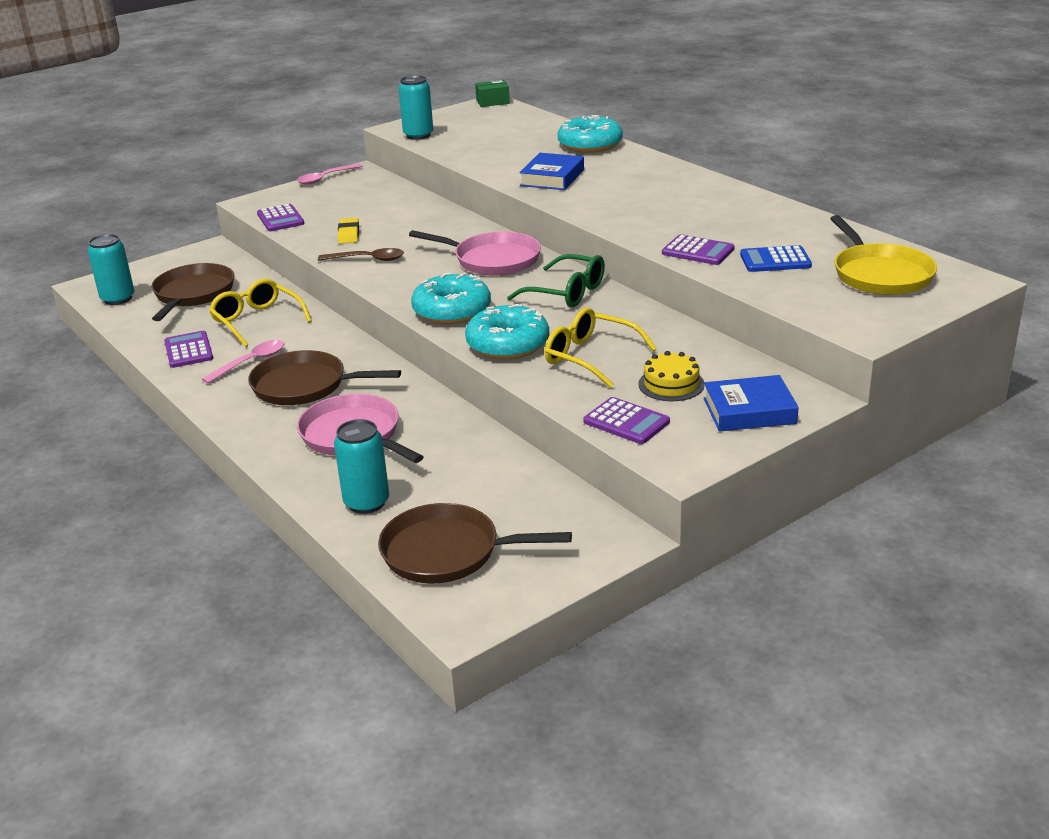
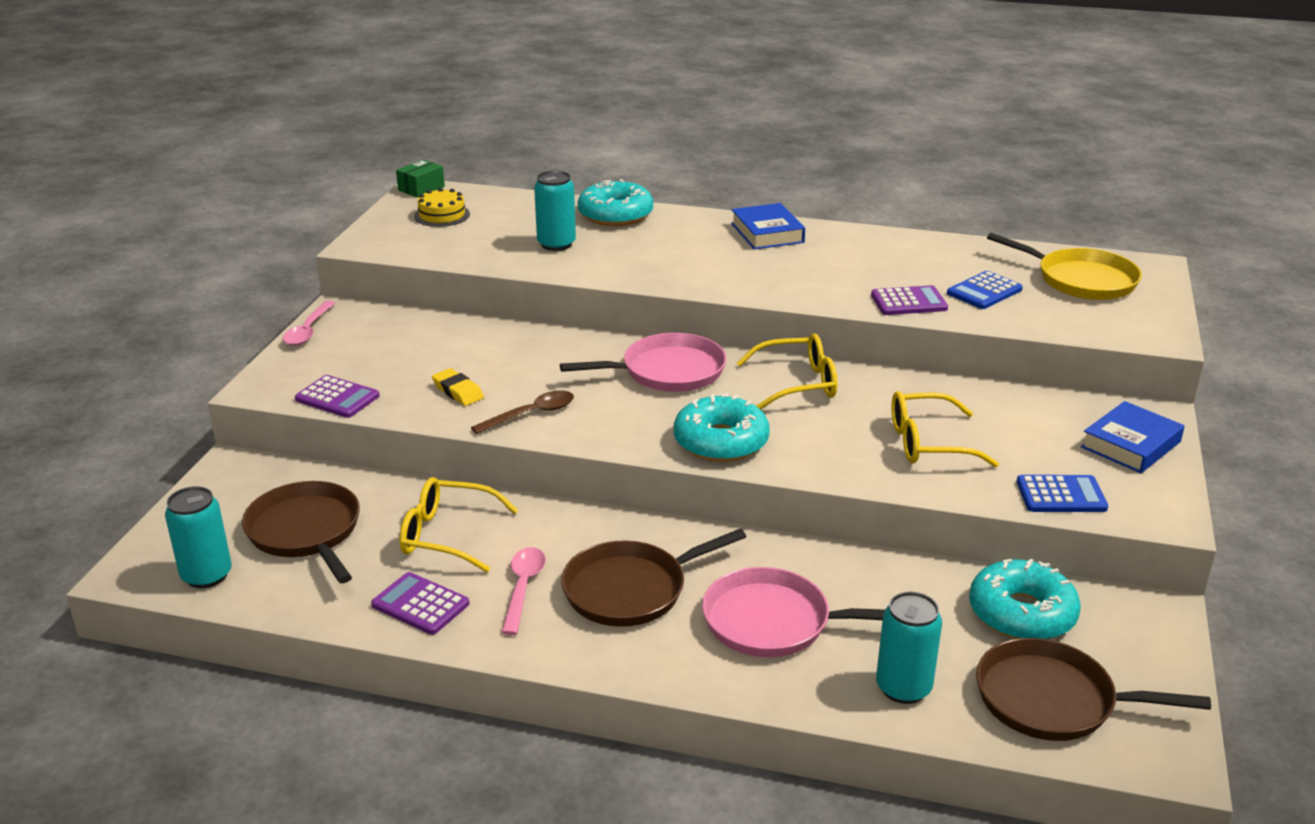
camera: 40 degrees left, 0 degrees up
brown pan [378,503,572,583] -> brown pan turned 45 degrees clockwise [976,638,1211,741]
turquoise can [398,75,433,140] -> turquoise can moved to [534,170,576,251]
turquoise donut [465,304,549,359] -> turquoise donut moved to [969,559,1081,639]
green glasses [507,254,605,307] -> yellow glasses [737,333,837,410]
blue book [519,153,584,190] -> blue book moved to [731,203,805,249]
purple calculator [583,397,670,444] -> blue calculator [1017,475,1108,512]
yellow cake [639,351,705,401] -> yellow cake moved to [414,188,470,227]

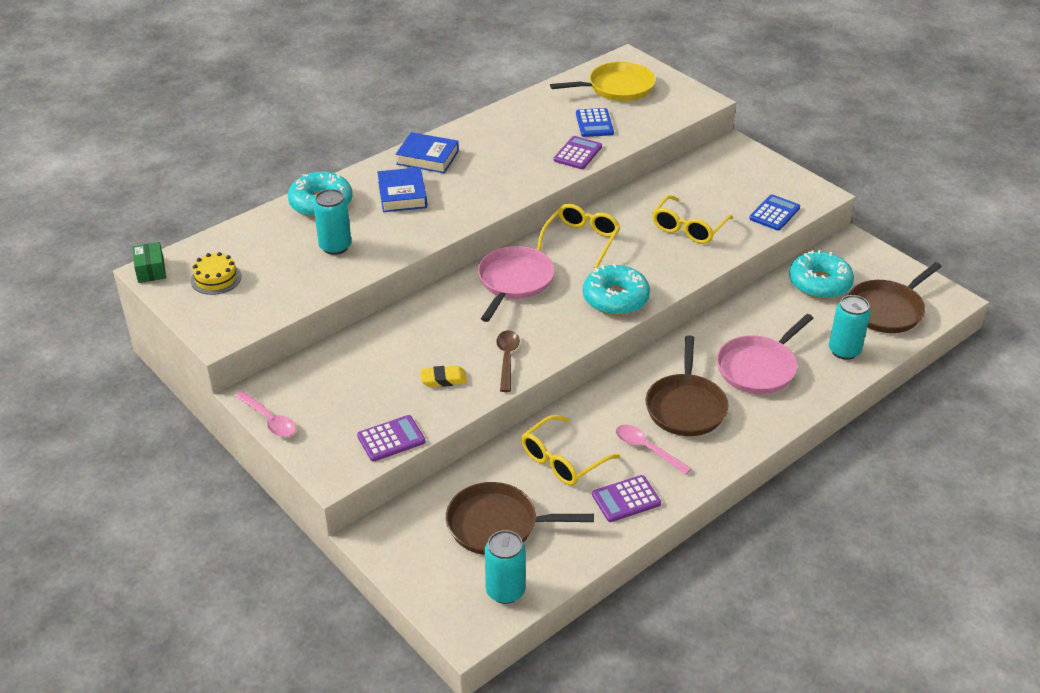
camera: 55 degrees left, 10 degrees up
blue book [1081,401,1185,473] -> blue book moved to [377,167,427,212]

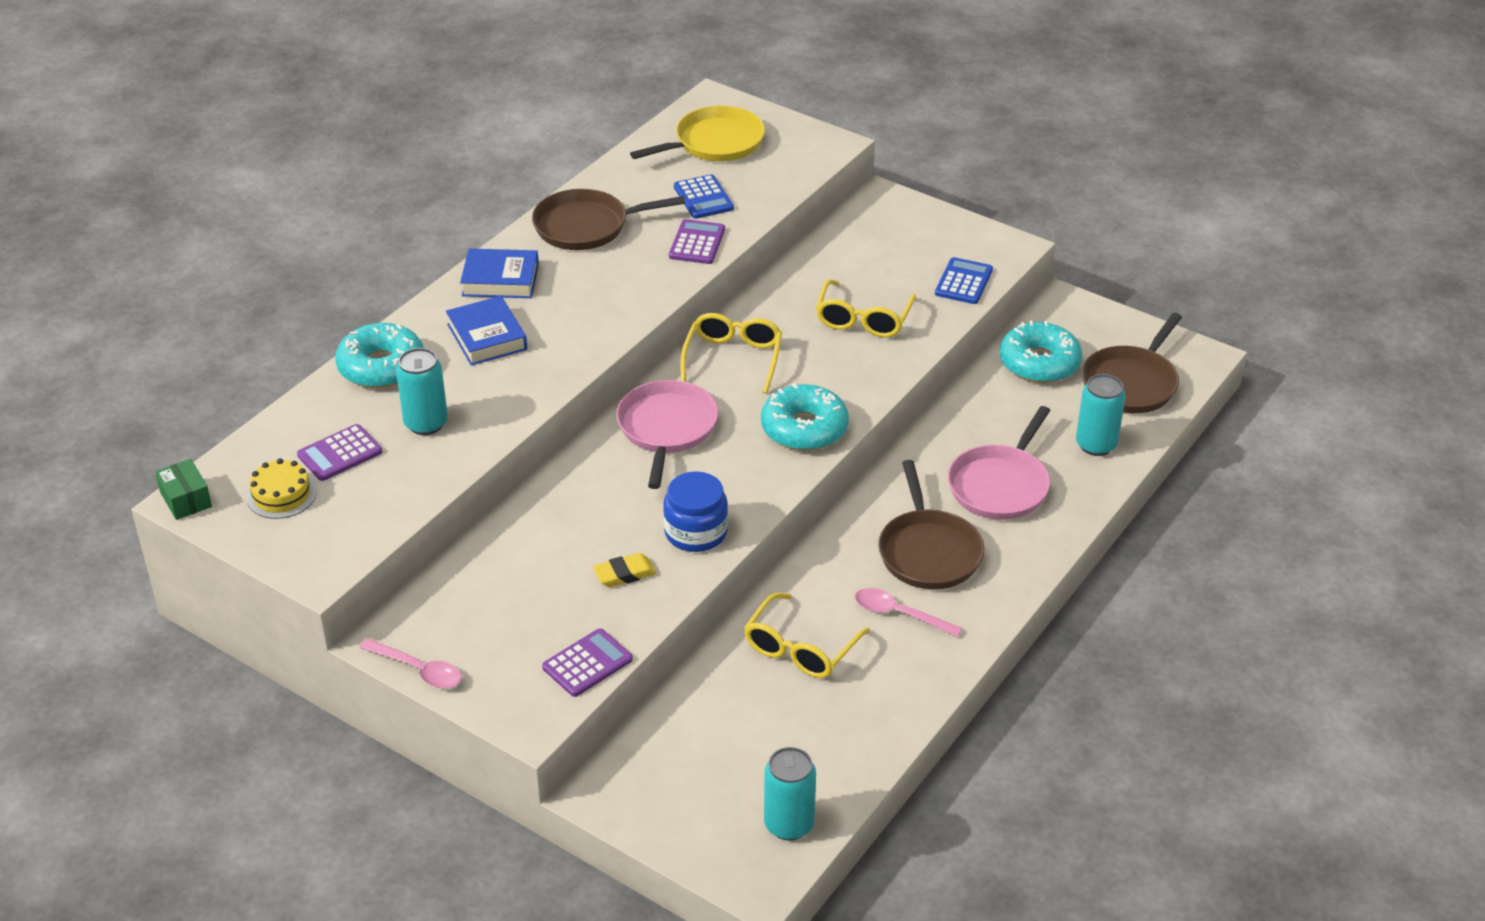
camera: 15 degrees left, 0 degrees up
brown pan [446,482,594,555] -> brown pan moved to [532,189,686,250]
brown spoon [496,330,520,392] -> blue jar [663,471,728,552]
purple calculator [592,475,661,522] -> purple calculator moved to [297,424,382,481]

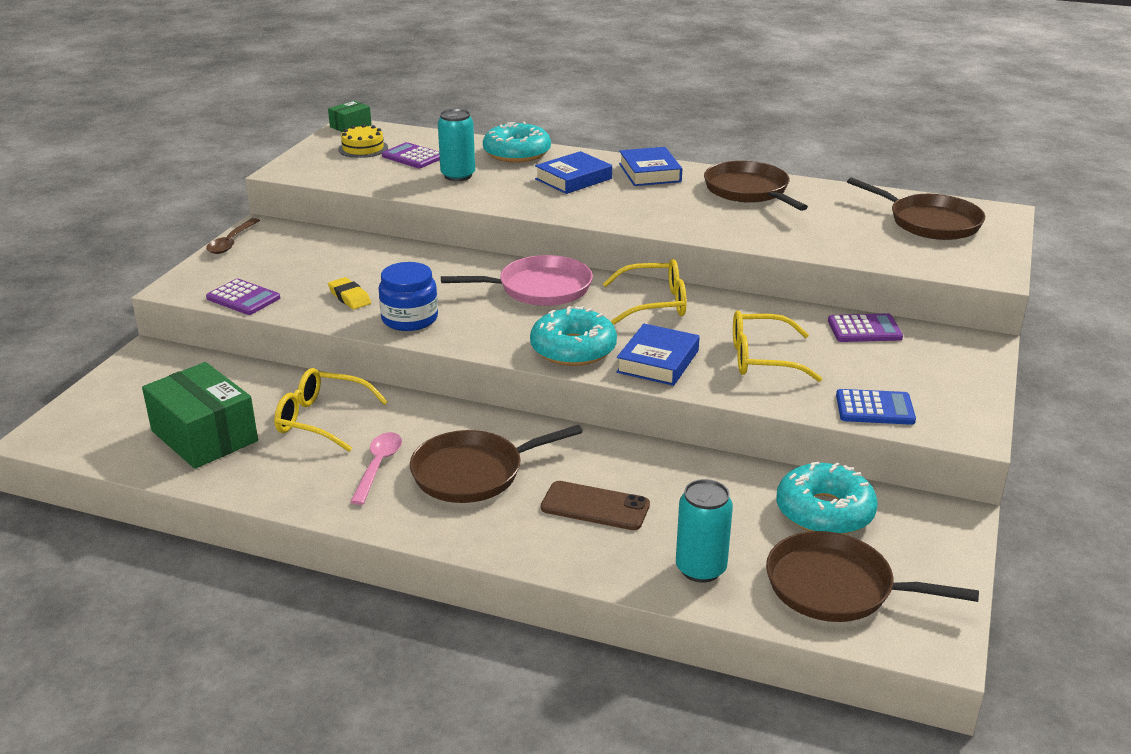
camera: 75 degrees right, 10 degrees down
pink spoon [359,638,461,689] -> brown spoon [206,218,260,254]
yellow pan [630,106,765,162] -> brown pan [847,178,985,240]
purple calculator [669,219,725,264] -> purple calculator moved to [828,313,903,342]
blue calculator [674,174,734,219] -> none
turquoise can [764,747,816,841] -> none
pink pan [948,406,1051,520] -> brown phone [541,481,650,530]
none -> green box [142,362,258,469]
none -> blue book [616,324,700,386]

